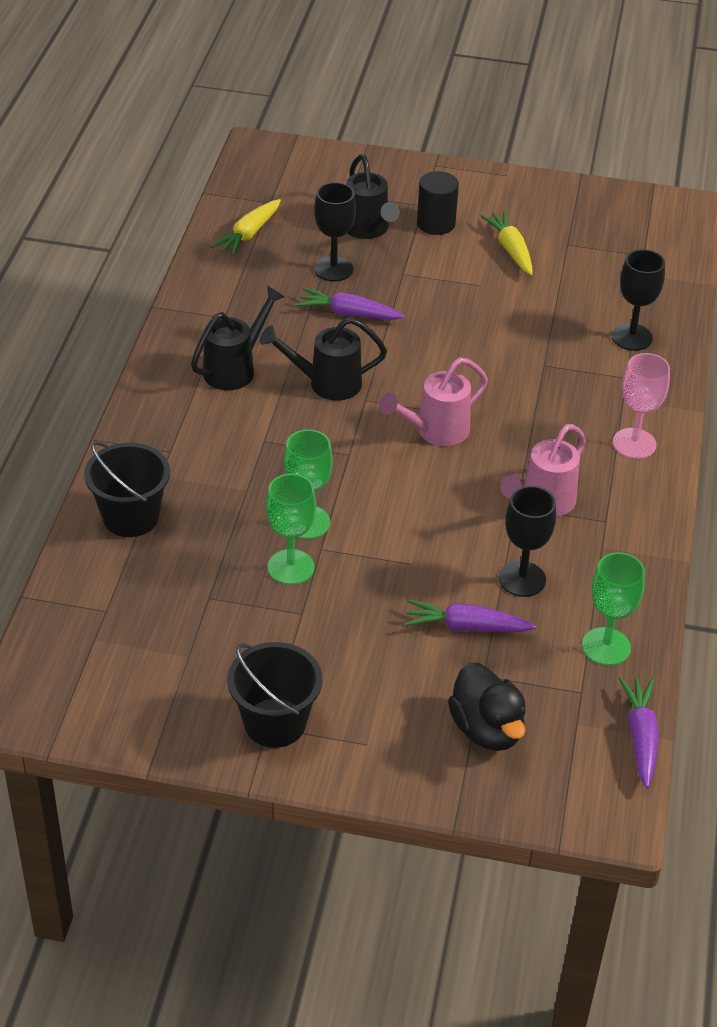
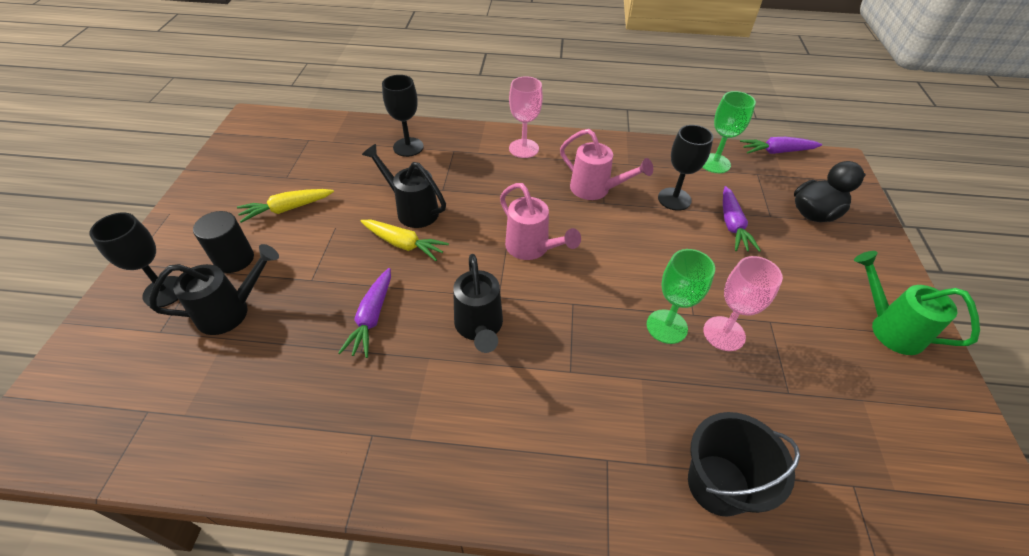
camera: 95 degrees left, 5 degrees up
black watering can [191,286,285,390] -> black watering can moved to [362,144,446,228]
yellow carrot [211,199,281,256] -> yellow carrot moved to [360,220,449,261]
black bucket [227,642,322,748] -> green watering can [854,251,980,355]
green goblet [266,473,316,585] -> pink goblet [703,256,783,351]
black goblet [314,182,356,282] -> black goblet moved to [89,213,179,307]

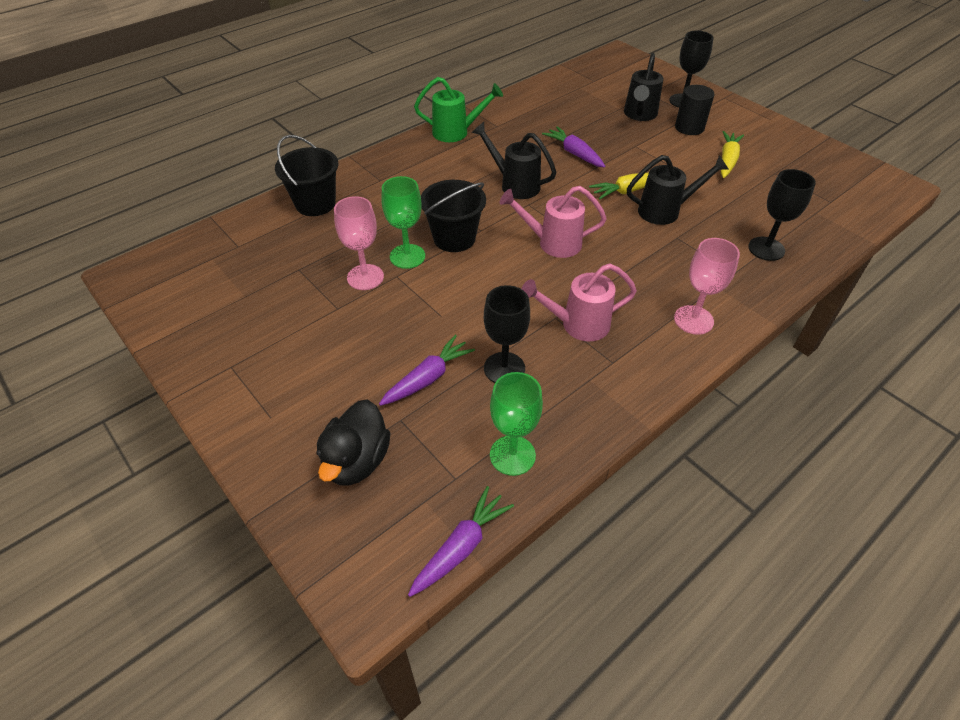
camera: 135 degrees right, 0 degrees up
purple carrot [723,186,761,252] -> purple carrot turned 90 degrees clockwise [379,335,475,406]
green watering can [854,251,980,355] -> green watering can moved to [414,77,503,142]
none -> black bucket [421,180,486,252]

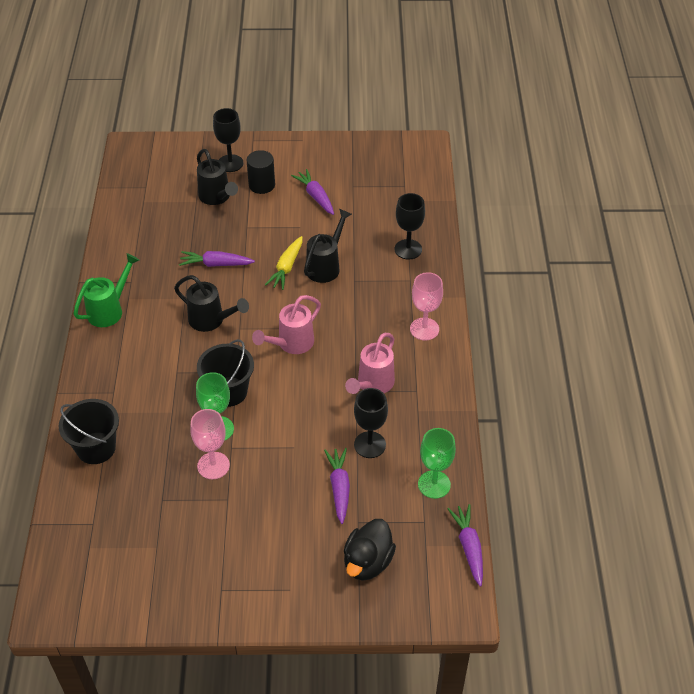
camera: 50 degrees left, 0 degrees up
black duck [317,400,390,486] -> black duck turned 60 degrees clockwise [344,519,396,581]
black watering can [472,122,557,199] -> black watering can turned 135 degrees counterclockwise [174,275,249,332]
yellow carrot [721,131,744,178] -> purple carrot [291,169,334,215]

